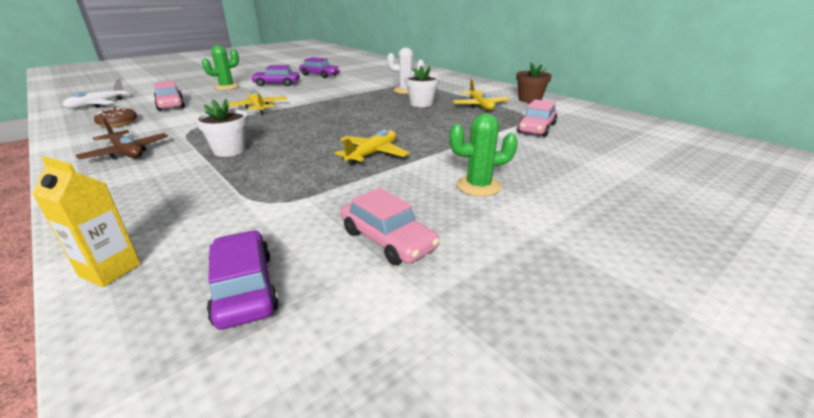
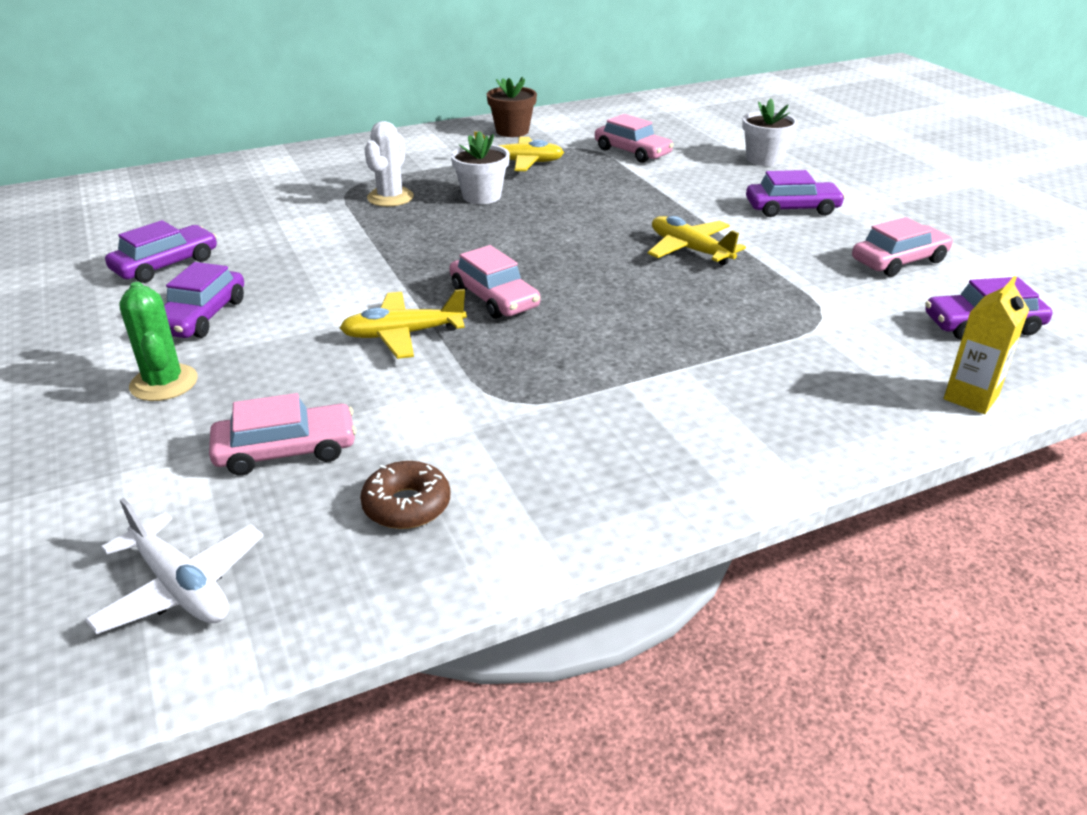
camera: 75 degrees left, 5 degrees up
brown plane [75,118,168,159] -> none
white flower pot [195,99,248,157] -> white flower pot moved to [742,98,798,166]
green cactus [449,113,518,196] -> purple car [746,170,845,217]
none -> pink car [449,245,540,319]

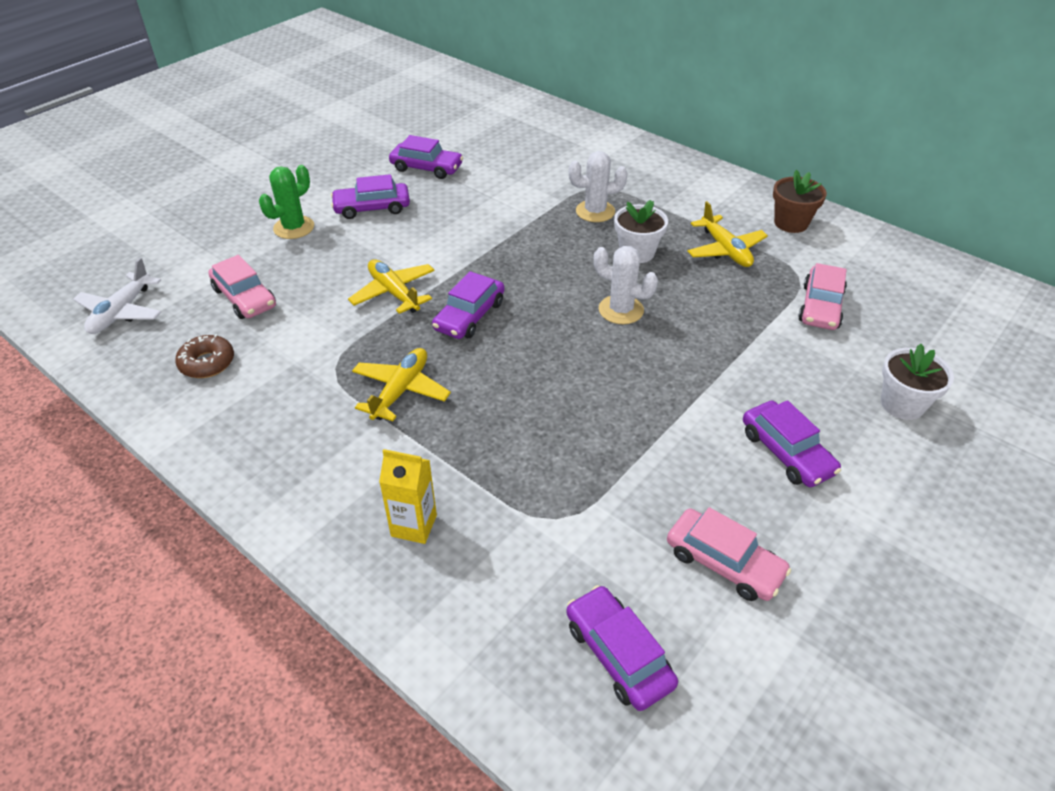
camera: 65 degrees right, 10 degrees up
pink car [449,245,540,319] -> purple car [432,271,505,339]
yellow plane [648,216,746,265] -> yellow plane moved to [352,348,451,421]
yellow carton [944,276,1029,414] -> yellow carton moved to [379,449,437,544]
none -> white cactus [594,246,658,324]

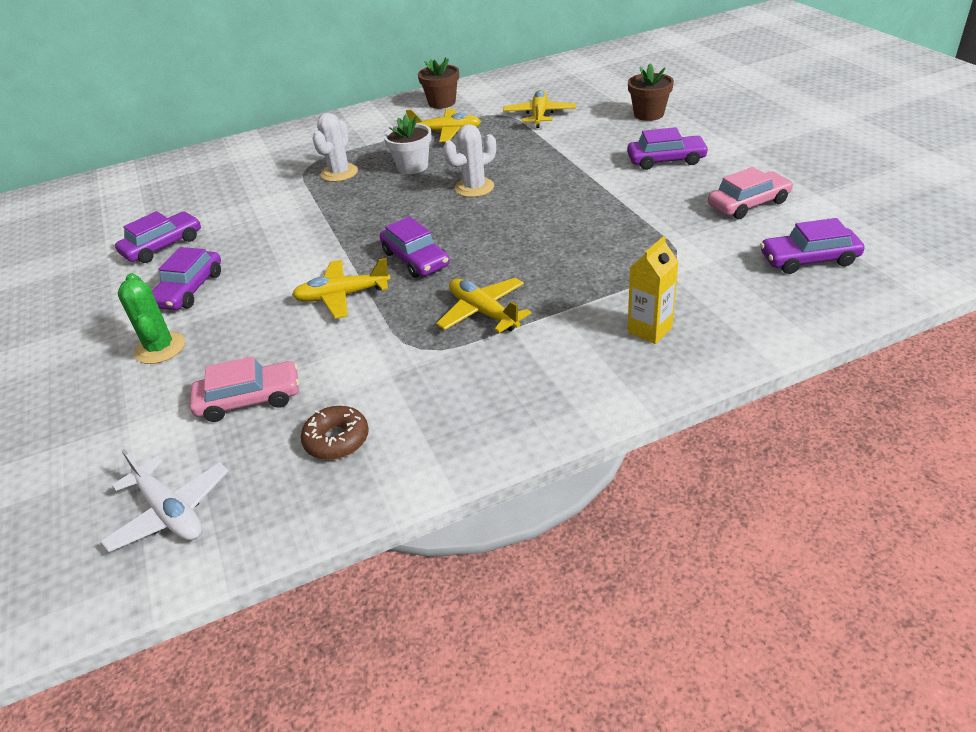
camera: 60 degrees left, 5 degrees down
pink car [798,263,847,330] -> yellow plane [503,90,576,128]
white flower pot [881,344,954,420] -> brown flower pot [628,63,674,121]

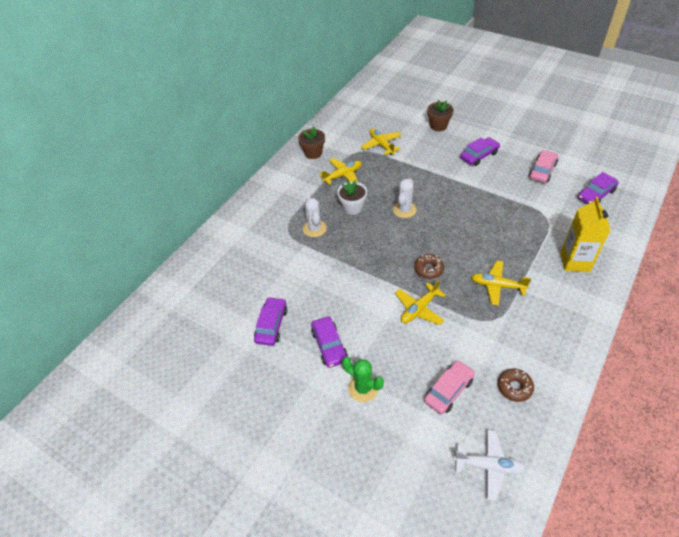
camera: 35 degrees left, 10 degrees up
purple car [380,217,450,278] -> brown donut [414,254,444,279]
yellow carton [627,236,679,344] -> yellow carton [561,197,611,272], size x1.55

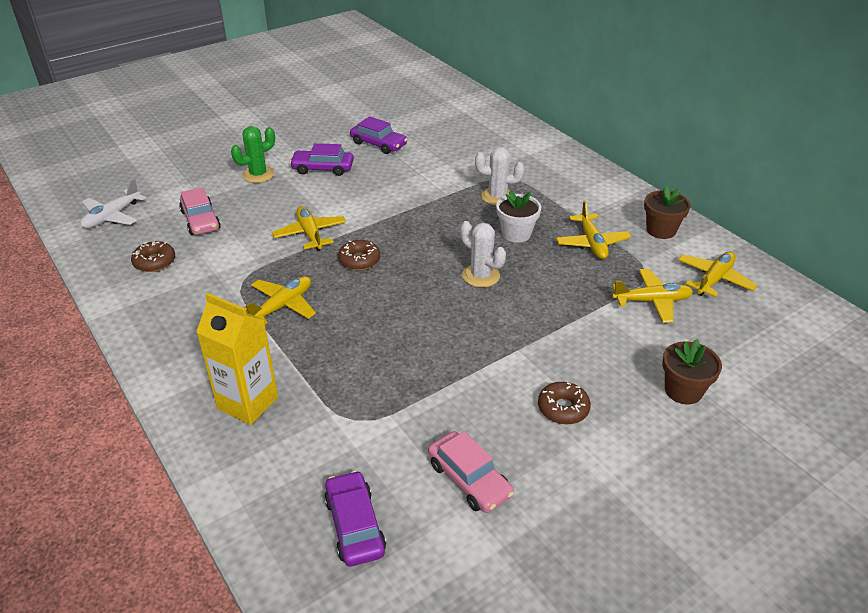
camera: 110 degrees right, 10 degrees down
purple car [460,137,500,166] -> brown donut [538,382,591,424]
none -> yellow plane [678,251,758,297]

